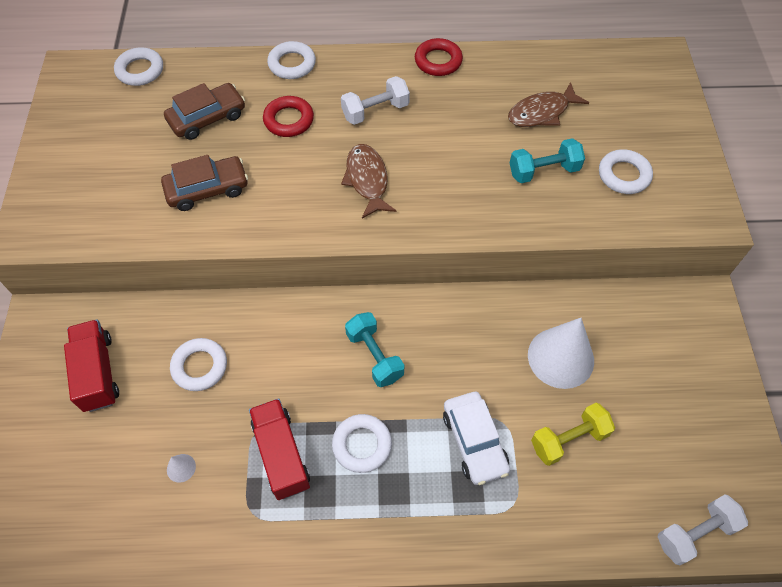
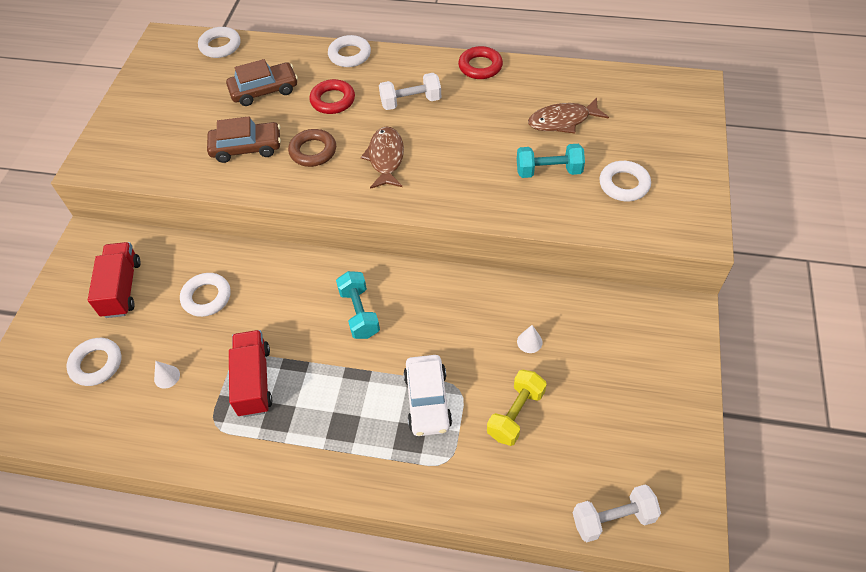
camera: 15 degrees right, 5 degrees down
white ring [332,414,392,473] -> white ring moved to [66,338,122,386]
white cone [528,318,594,389] -> white cone [517,325,543,353], size x0.40
yellow dumbbell [531,403,615,466] -> yellow dumbbell turned 45 degrees counterclockwise [487,370,547,446]
none -> brown ring [288,129,336,167]

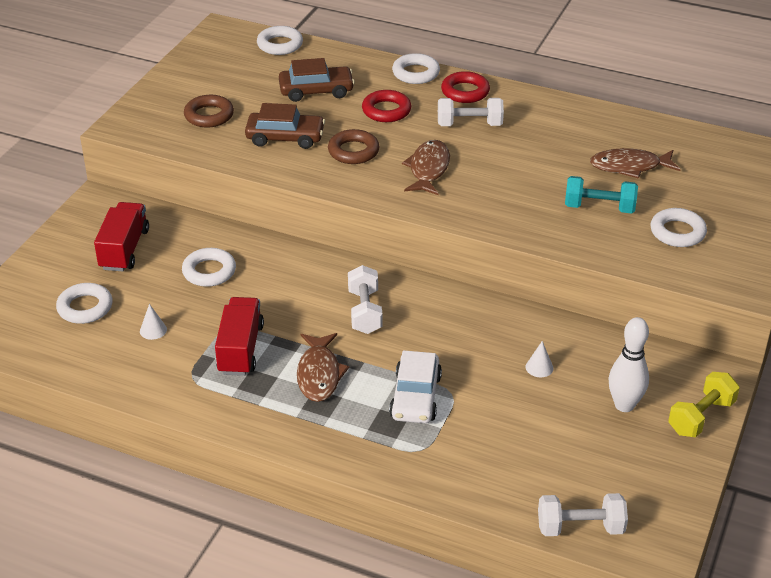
camera: 10 degrees right, 15 degrees down
turquoise dumbbell [336,271,380,339] -> white dumbbell [348,265,382,334]
red ring [458,46,503,79] -> red ring moved to [441,71,490,103]
yellow dumbbell [487,370,547,446] -> yellow dumbbell moved to [668,372,740,437]
none -> brown ring [184,95,234,128]
none -> brown fish [297,333,349,402]
none -> white bowling pin [608,317,649,412]

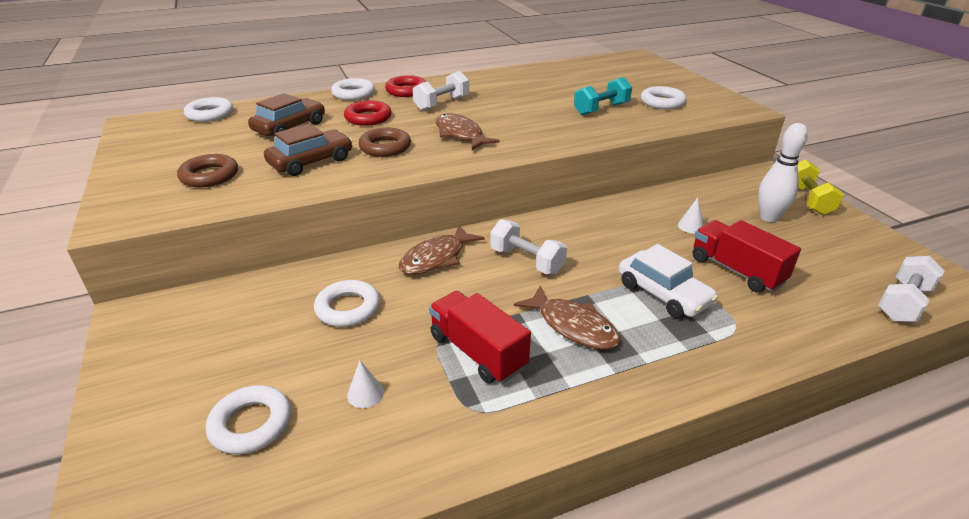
camera: 45 degrees left, 5 degrees down
red truck [94,202,149,271] -> red truck moved to [693,220,801,293]
brown fish [590,148,681,179] -> brown fish moved to [399,225,484,275]

